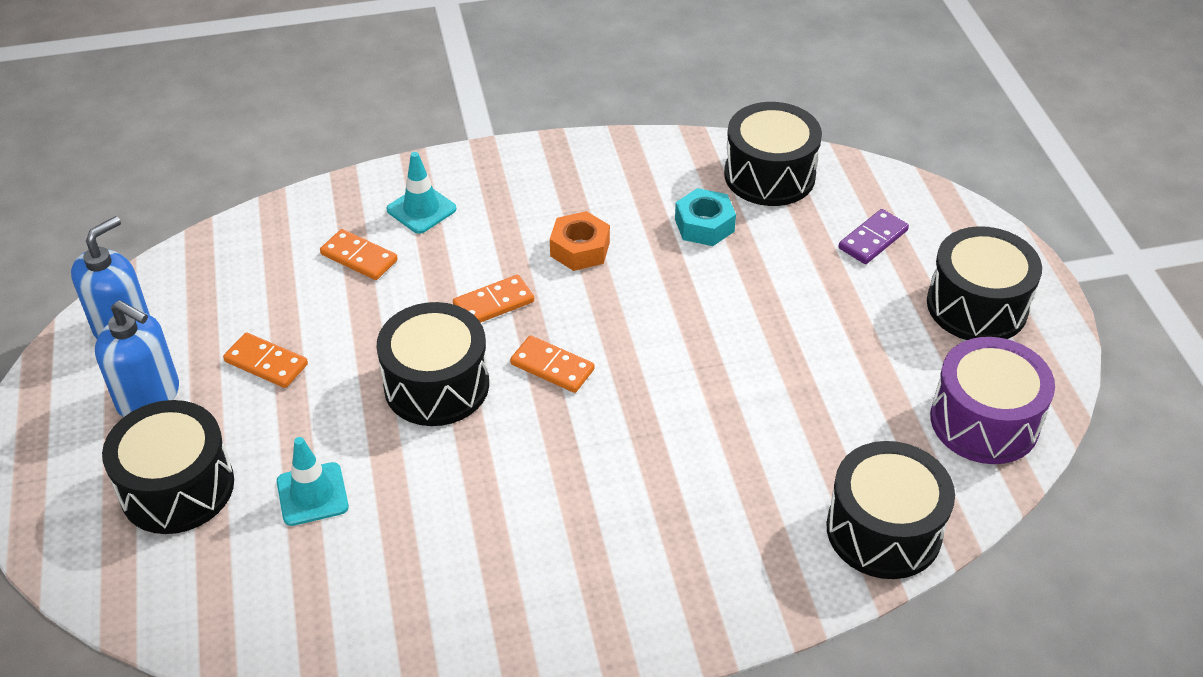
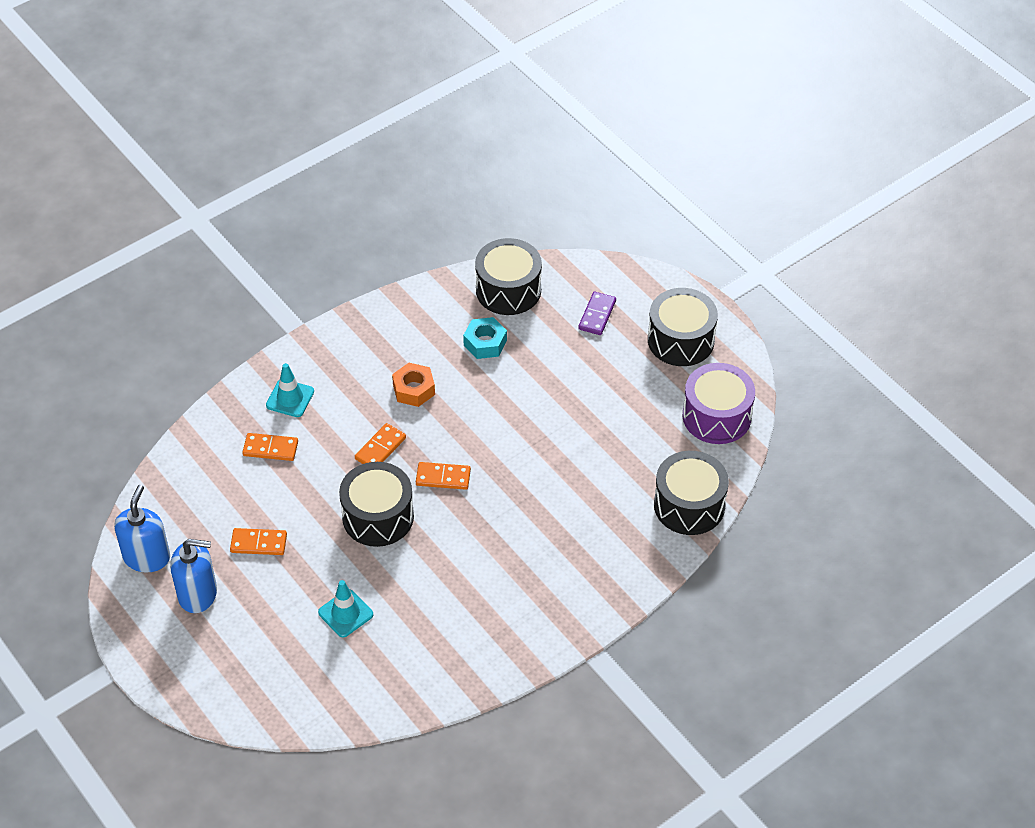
camera: 25 degrees left, 5 degrees up
black drum [102,400,234,534] -> none

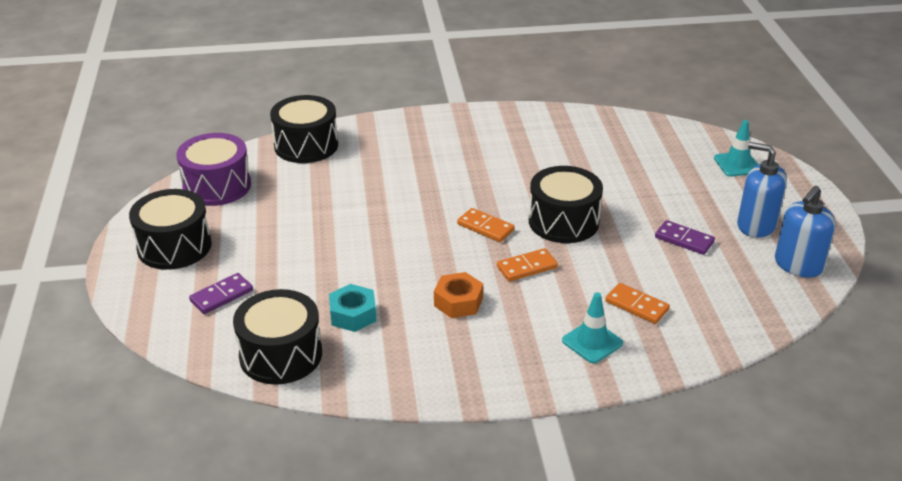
camera: 150 degrees left, 15 degrees down
orange domino [230,528,287,555] -> purple domino [655,220,715,255]
turquoise traffic cone [318,580,373,637] -> turquoise traffic cone moved to [714,120,758,177]

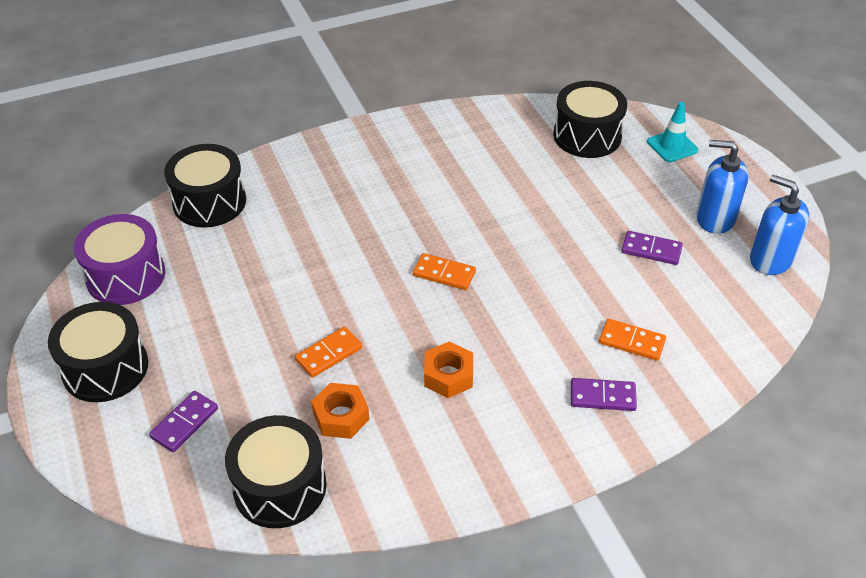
camera: 15 degrees left, 10 degrees up
turquoise nut [329,284,376,332] -> orange nut [311,383,369,439]
orange domino [497,248,558,281] -> orange domino moved to [295,327,362,378]
black drum [529,166,603,243] -> black drum moved to [553,81,627,158]
turquoise traffic cone [562,292,623,364] -> purple domino [571,378,637,411]
blue soap dispenser [775,186,836,278] -> blue soap dispenser turned 105 degrees clockwise [750,175,809,275]

